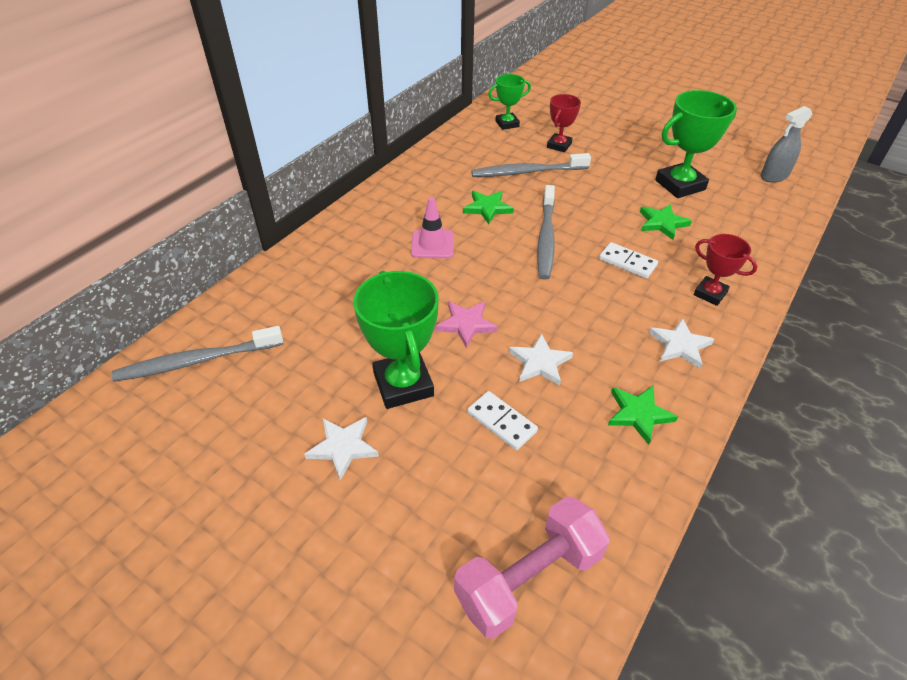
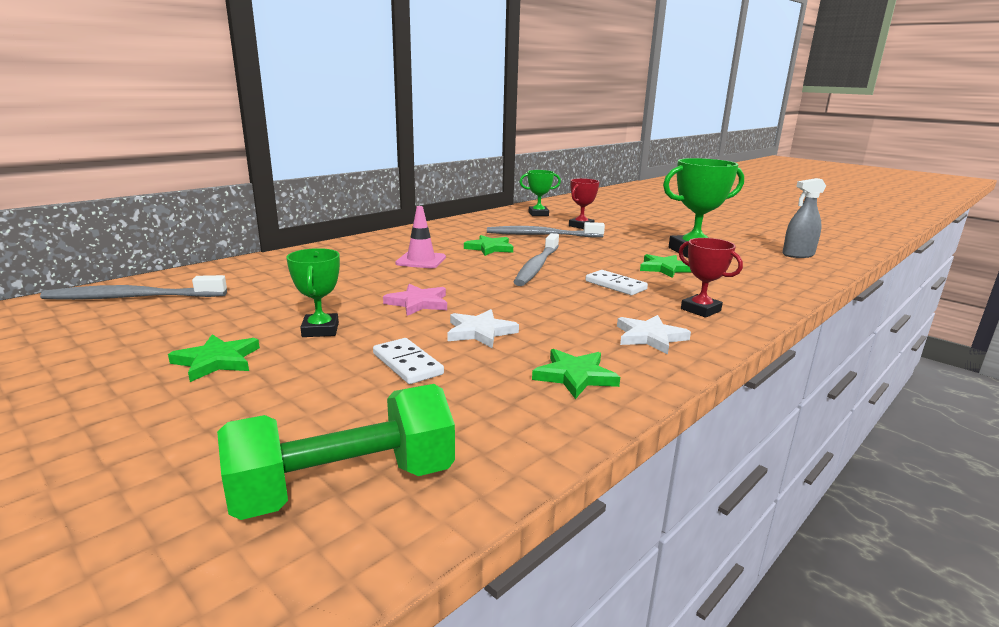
camera: 10 degrees right, 25 degrees down
white star [304,417,379,481] -> green star [168,334,260,382]
green trophy [353,271,439,409] -> green trophy [286,248,340,337], size x0.59
pink dumbbell [454,496,610,639] -> green dumbbell [217,384,455,520]

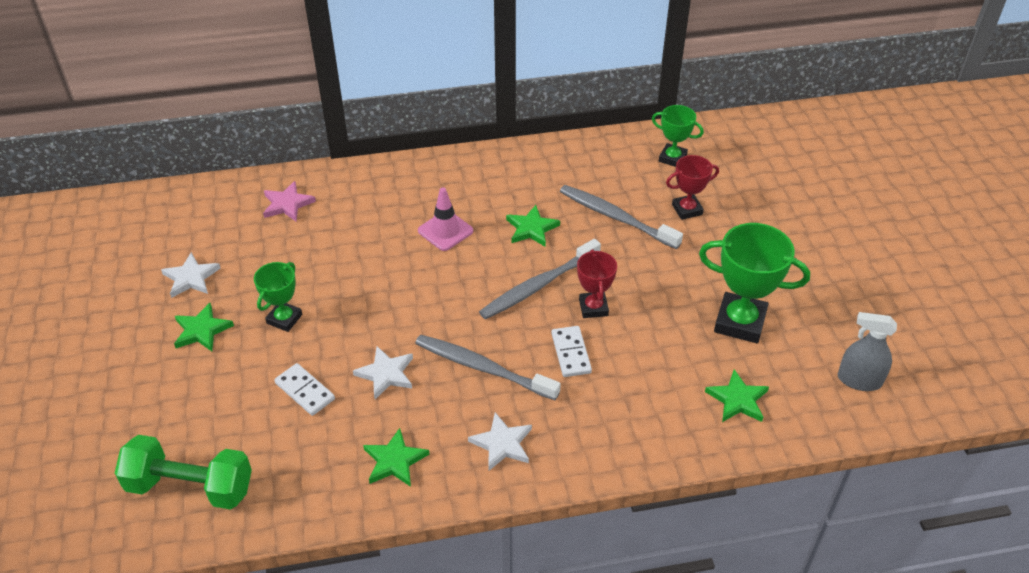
camera: 35 degrees right, 25 degrees up
grey toothbrush [40,275,227,300] -> grey toothbrush moved to [415,335,561,400]
white domino [373,338,444,384] -> white domino turned 45 degrees counterclockwise [274,363,335,416]
pink star [383,284,447,316] -> pink star moved to [263,181,316,222]
green star [640,254,691,278] -> green star moved to [705,369,769,422]
red trophy [679,238,743,318] -> red trophy moved to [577,249,617,318]
none -> white star [161,252,221,298]

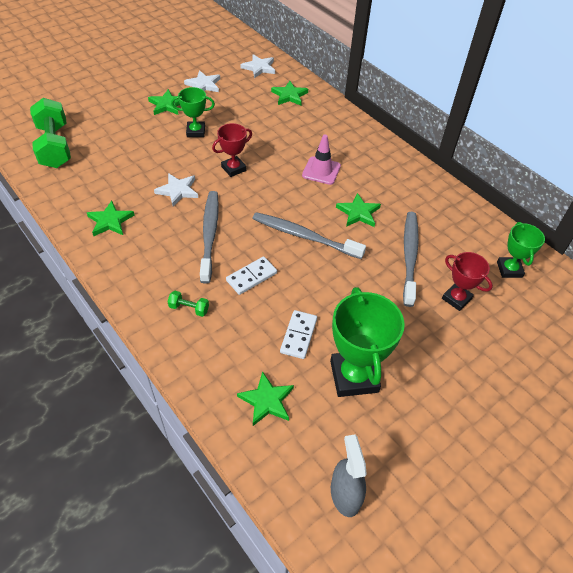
camera: 60 degrees right, 5 degrees up
pink star [263,181,316,222] -> green star [271,81,308,105]
white domino [274,363,335,416] -> white domino moved to [280,310,317,359]
white star [468,413,532,471] -> white star moved to [240,54,275,78]
red trophy [577,249,617,318] -> red trophy moved to [212,123,252,177]
none -> green dumbbell [167,291,209,317]

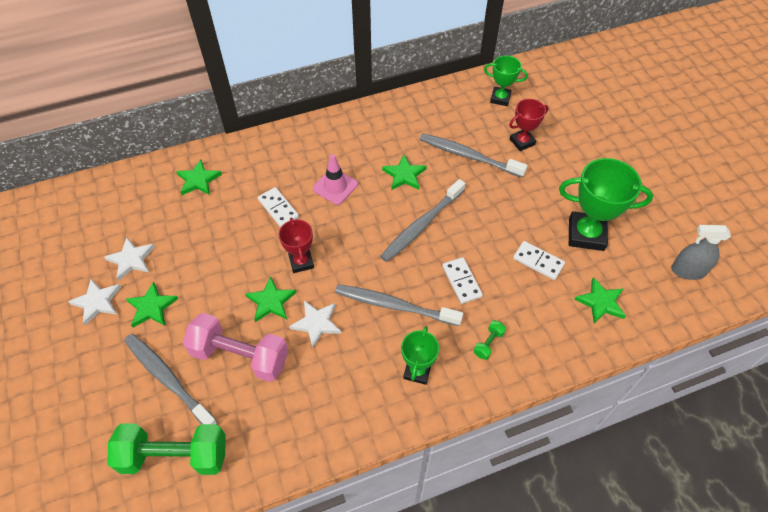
camera: 70 degrees left, 5 degrees up
green star [87,201,134,236] -> green star moved to [245,276,297,322]
green trophy [171,87,215,137] -> green trophy moved to [401,326,439,385]
white star [240,54,275,78] -> white star moved to [68,279,121,326]
none -> grey toothbrush [124,334,218,424]
none -> pink dumbbell [183,313,288,382]
none -> white domino [258,187,299,227]

